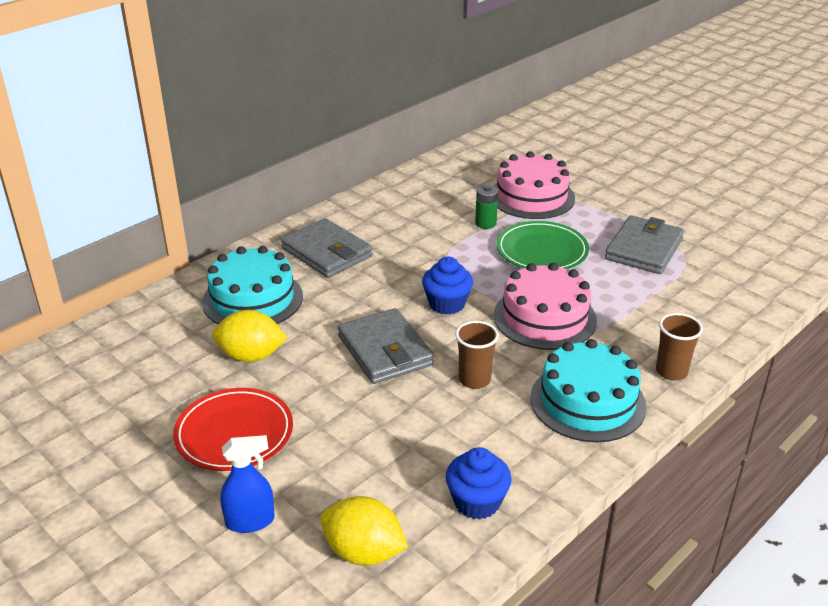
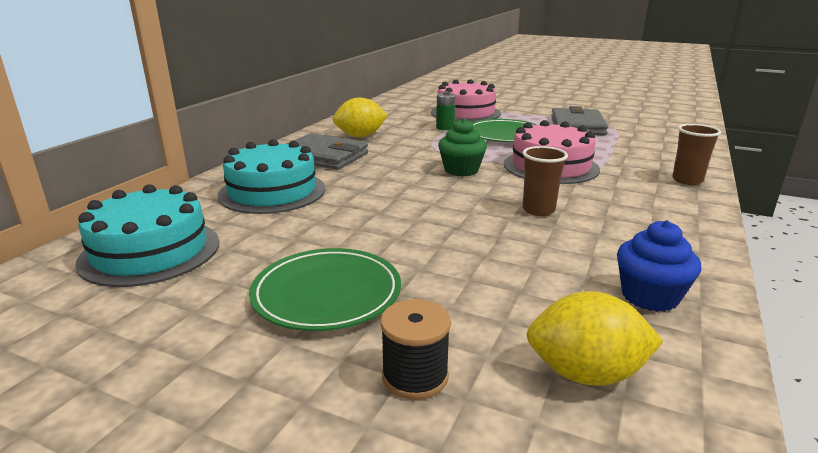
camera: 20 degrees left, 10 degrees down
red plate [173,388,293,471] -> green plate [249,248,401,331]
yellow lemon [212,310,288,362] -> yellow lemon moved to [333,97,388,137]
blue spray bottle [220,435,275,533] -> black spool [380,299,451,400]
grey wallet [338,308,434,384] -> none
blue cupcake [422,257,473,315] -> green cupcake [438,118,487,176]
turquoise cake [531,339,647,442] -> turquoise cake moved to [75,184,220,287]

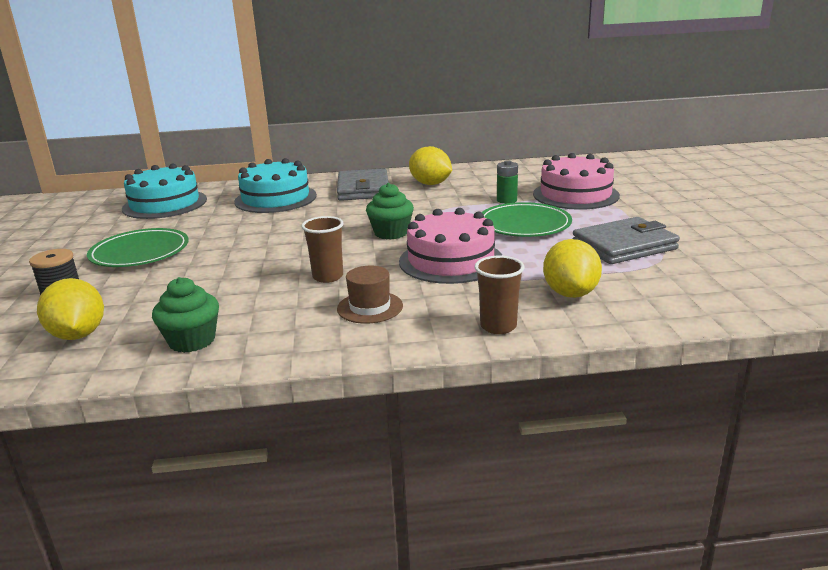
camera: 60 degrees right, 0 degrees up
blue cupcake [617,220,701,312] -> green cupcake [152,277,219,353]
none -> brown hat [337,266,403,324]
none -> yellow lemon [543,239,602,298]

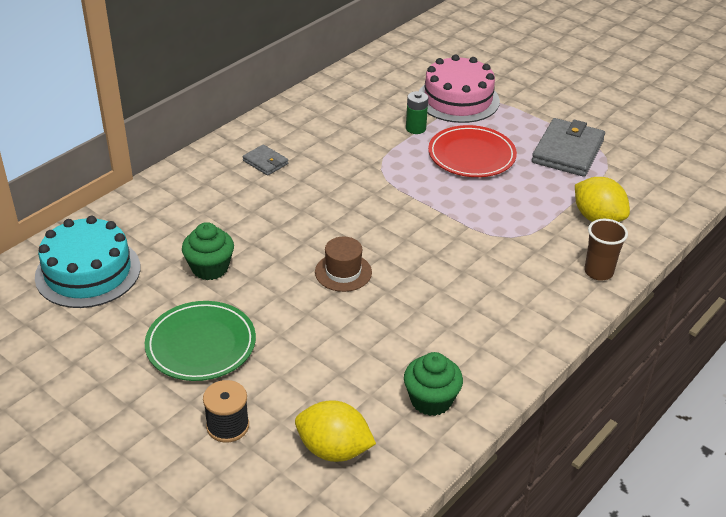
camera: 45 degrees left, 15 degrees up
turquoise cake [234,158,317,213] -> none
brown cup [301,216,344,283] -> none
grey wallet [337,168,388,201] -> grey wallet [243,144,288,176], size x0.51
brown hat [337,266,403,324] -> brown hat moved to [315,237,372,292]
green cupcake [366,183,414,239] -> green cupcake moved to [182,222,234,280]
pink cake [399,208,503,284] -> none
yellow lemon [409,146,452,185] -> none
green plate [482,202,572,237] -> red plate [428,125,517,177]

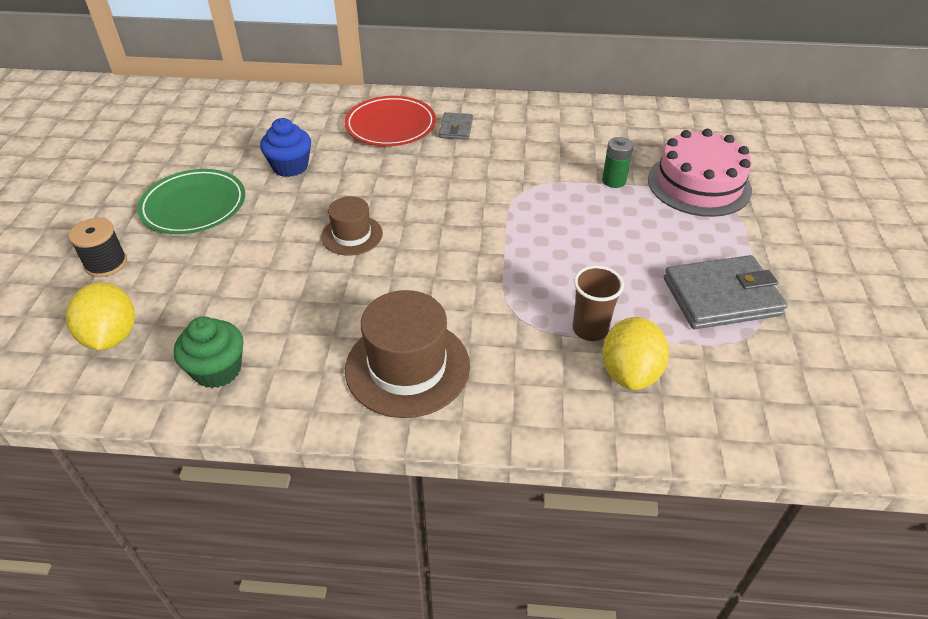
camera: 55 degrees right, 5 degrees up
turquoise cake [35,216,140,308] -> none
green cupcake [182,222,234,280] -> blue cupcake [260,118,311,177]
red plate [428,125,517,177] -> red plate moved to [344,96,436,146]
brown cup [584,219,628,281] -> brown cup moved to [573,266,624,341]
none -> brown hat [345,290,470,418]

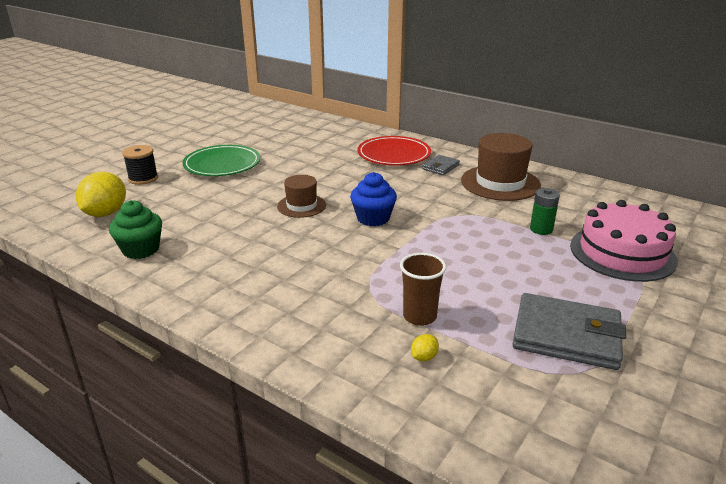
camera: 30 degrees right, 15 degrees down
blue cupcake [260,118,311,177] -> blue cupcake moved to [350,172,397,227]
brown hat [345,290,470,418] -> brown hat moved to [461,133,541,201]
yellow lemon [602,317,669,390] -> yellow lemon [411,334,439,361], size x0.42

